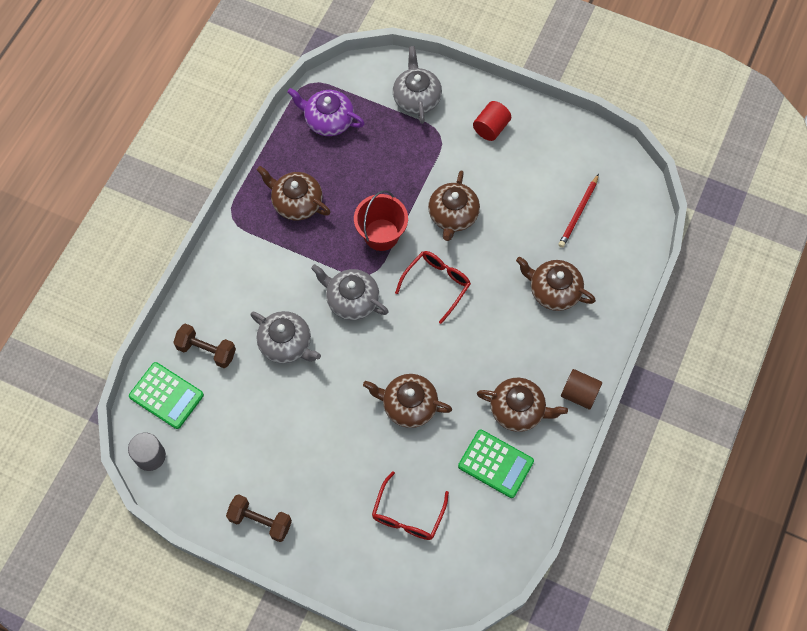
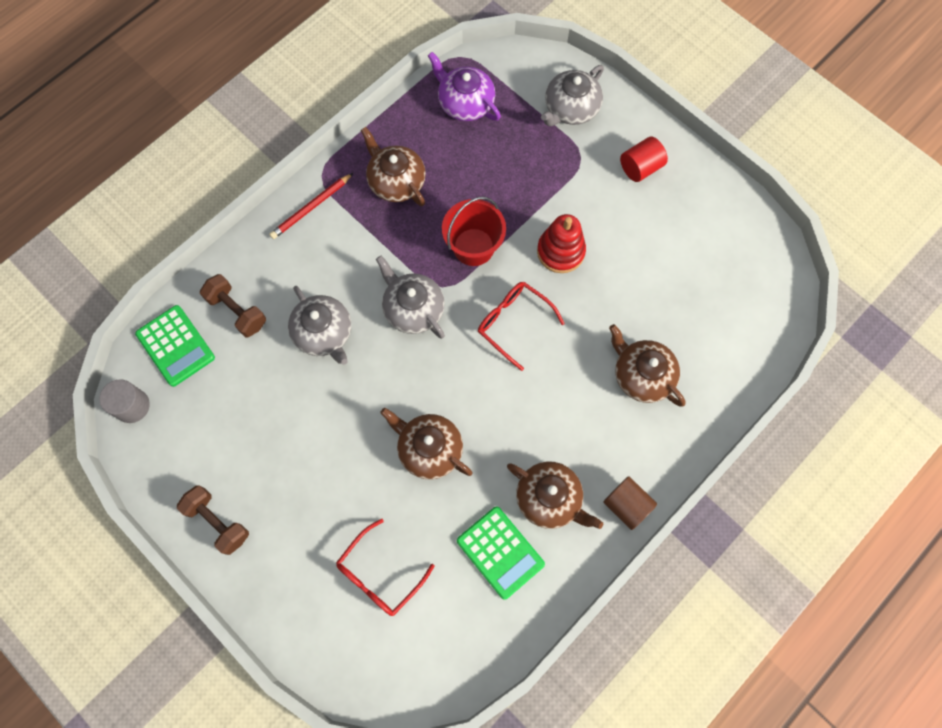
camera: 20 degrees right, 5 degrees up
grey teapot [393,46,442,124] -> grey teapot turned 150 degrees counterclockwise [541,65,604,126]
red glasses [395,251,471,324] -> red glasses turned 105 degrees counterclockwise [478,282,565,371]
brown teapot [428,170,480,241] -> red stacking toy [537,214,586,273]
red pencil [558,174,599,248] -> red pencil moved to [269,173,353,239]

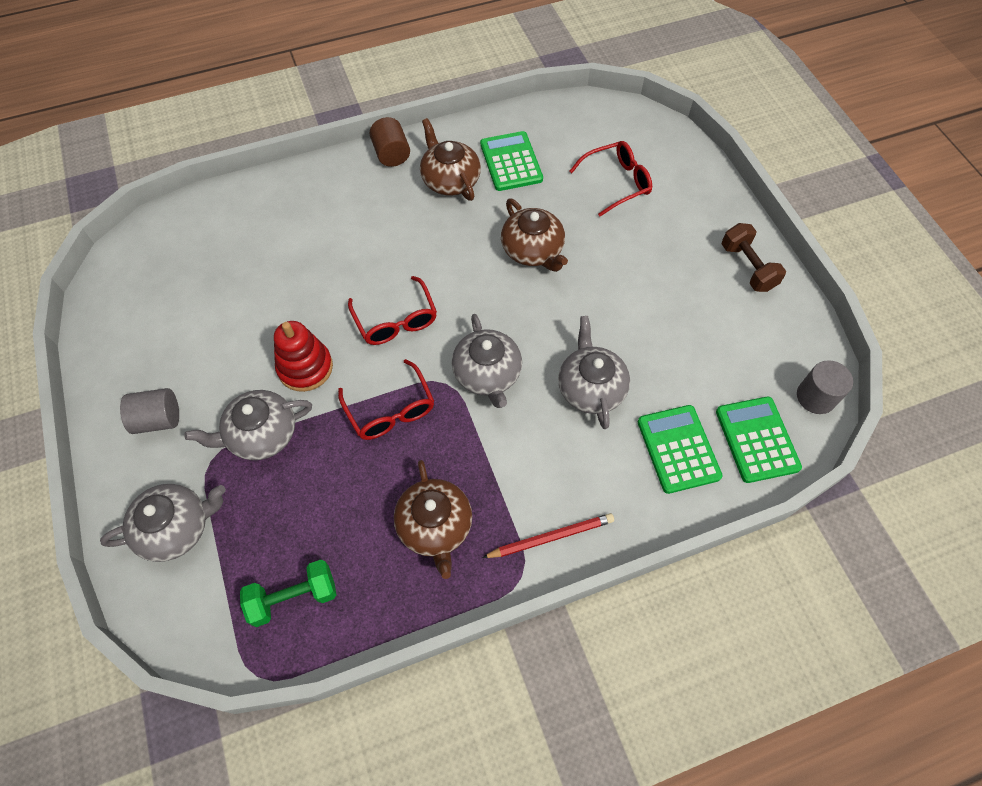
camera: 155 degrees left, 10 degrees down
brown dumbbell [200,274,266,337] -> green calculator [638,405,723,494]
purple teapot [428,52,501,121] -> green dumbbell [240,560,337,627]
red bucket [442,197,506,266] -> red glasses [338,359,434,440]
brown teapot [609,324,685,407] -> none
red cylinder [620,137,668,182] -> grey cylinder [120,388,179,434]
none -> grey teapot [184,390,312,460]

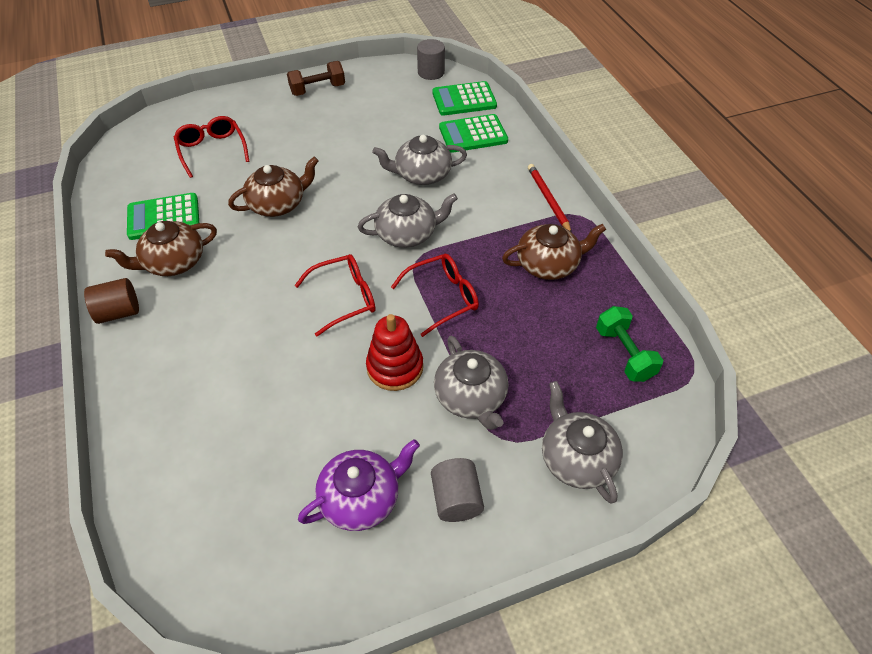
camera: 90 degrees left, 10 degrees down
none -> purple teapot [298,439,420,531]

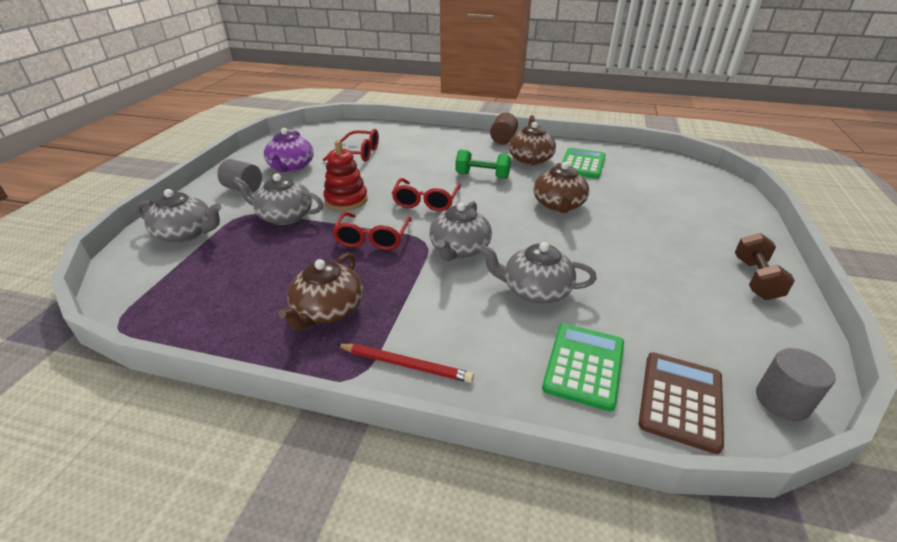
camera: 125 degrees right, 15 degrees down
red glasses [174,116,250,178] -> red glasses moved to [323,129,379,162]
grey teapot [372,135,467,185] -> grey teapot turned 105 degrees counterclockwise [480,242,597,303]
green calculator [432,81,497,116] -> brown calculator [638,352,724,454]
green dumbbell [596,306,663,382] -> green dumbbell moved to [456,150,511,179]

